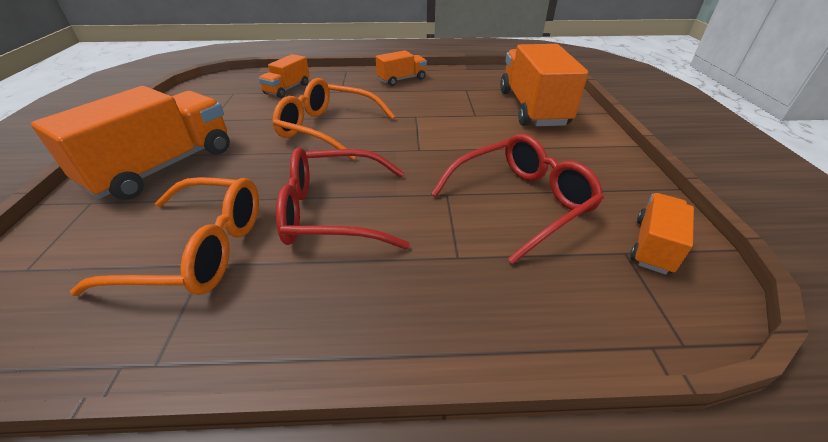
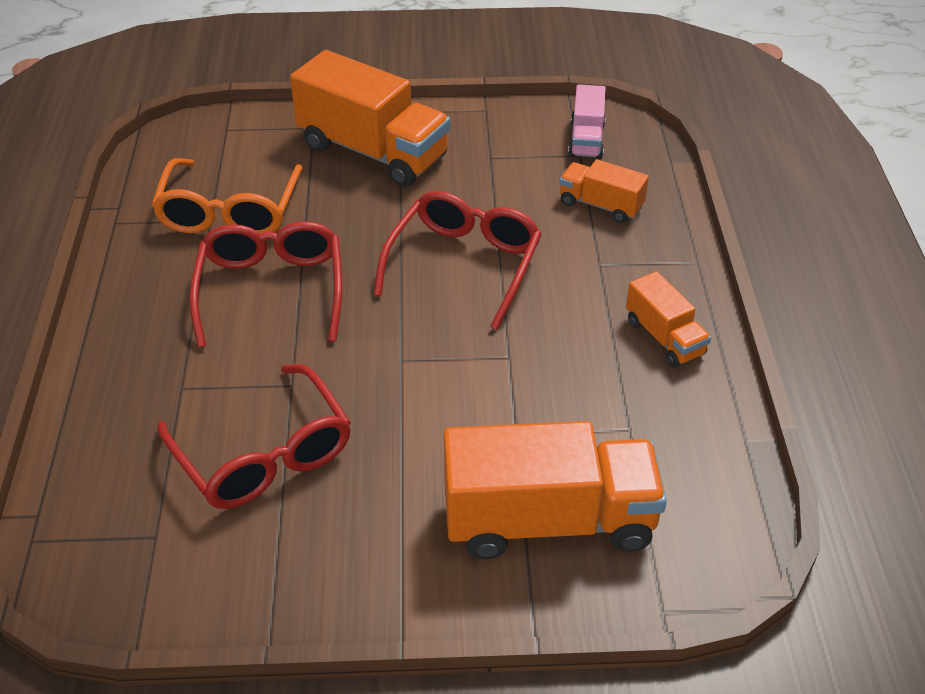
camera: 90 degrees right, 5 degrees up
orange glasses [273,78,395,160] -> red glasses [374,191,542,330]
orange truck [630,193,694,275] -> none
none -> pink truck [568,84,606,159]

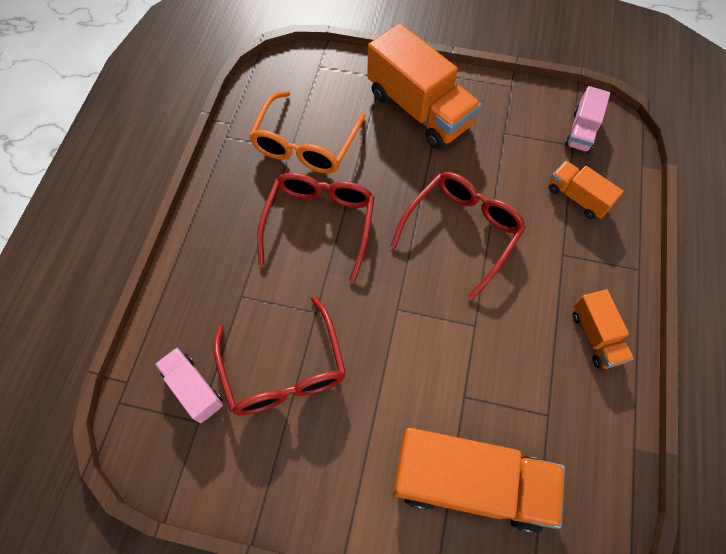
camera: 15 degrees right, 20 degrees up
none -> pink truck [155,348,223,423]

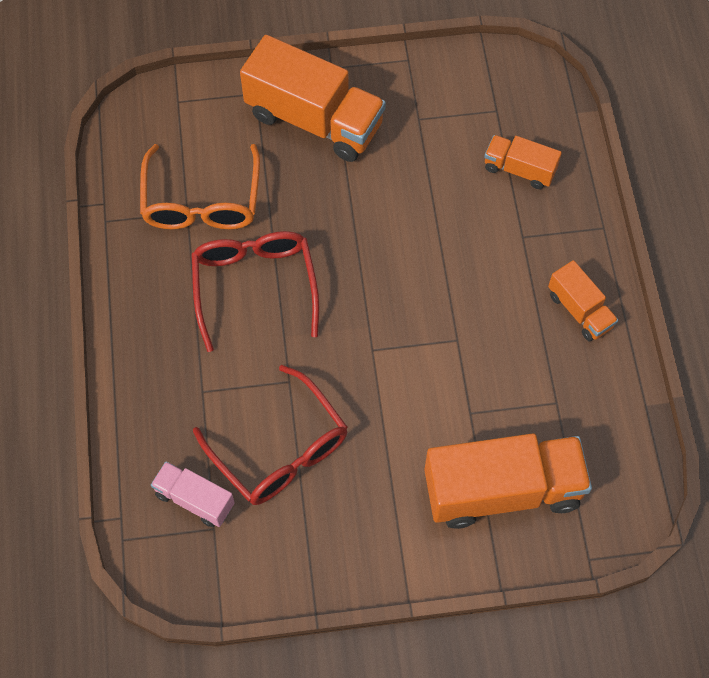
camera: 20 degrees left, 0 degrees up
red glasses [390,172,526,300] -> none
pink truck [565,86,610,153] -> none

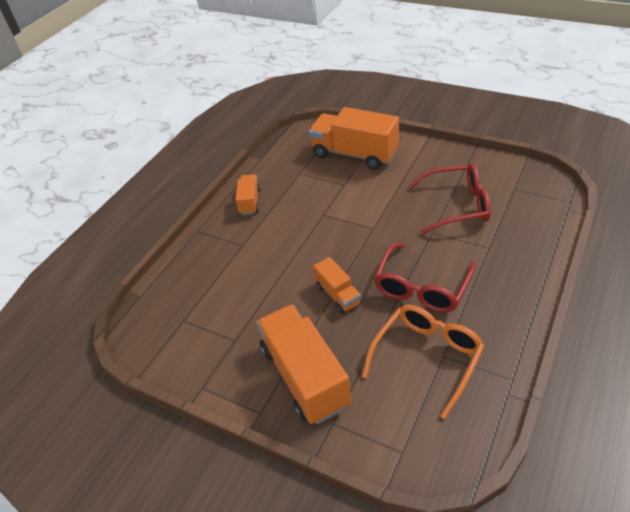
camera: 140 degrees left, 20 degrees down
pink truck [151,461,235,527] -> none
red glasses [193,365,348,505] -> red glasses turned 90 degrees clockwise [408,164,491,235]
orange truck [484,135,562,189] -> orange truck moved to [313,257,361,314]

